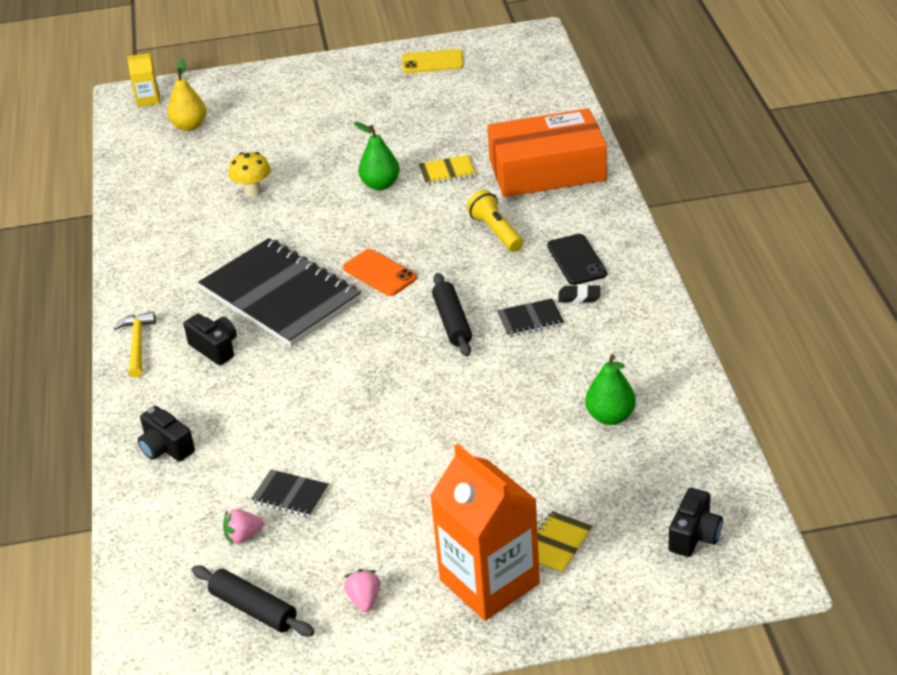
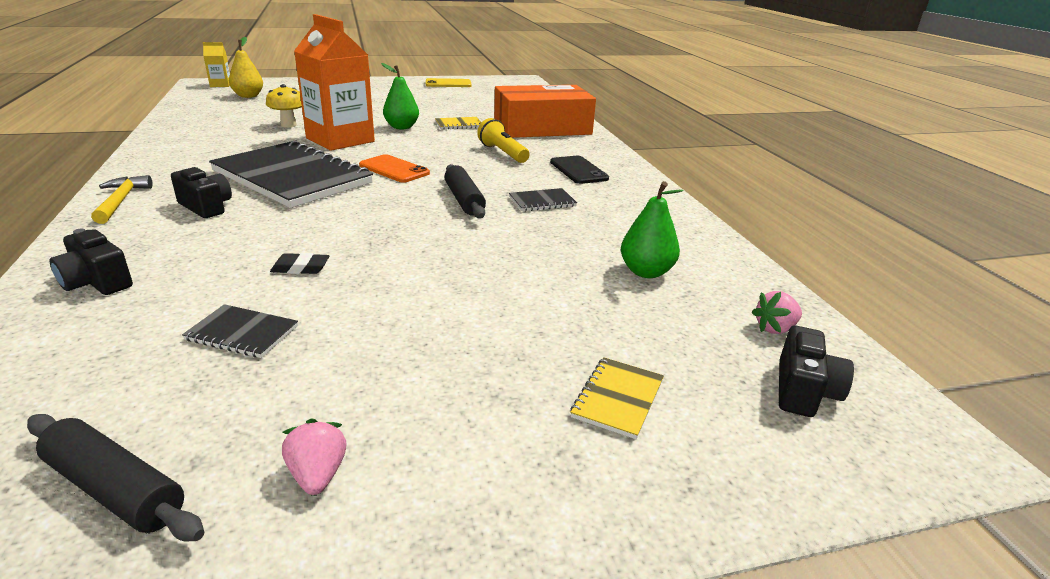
camera: 10 degrees left, 10 degrees down
pink strawberry [223,509,264,544] -> pink strawberry moved to [752,291,802,334]
orange carton [430,444,540,621] -> orange carton moved to [294,14,375,151]
black eraser [558,285,600,303] -> black eraser moved to [270,253,329,274]

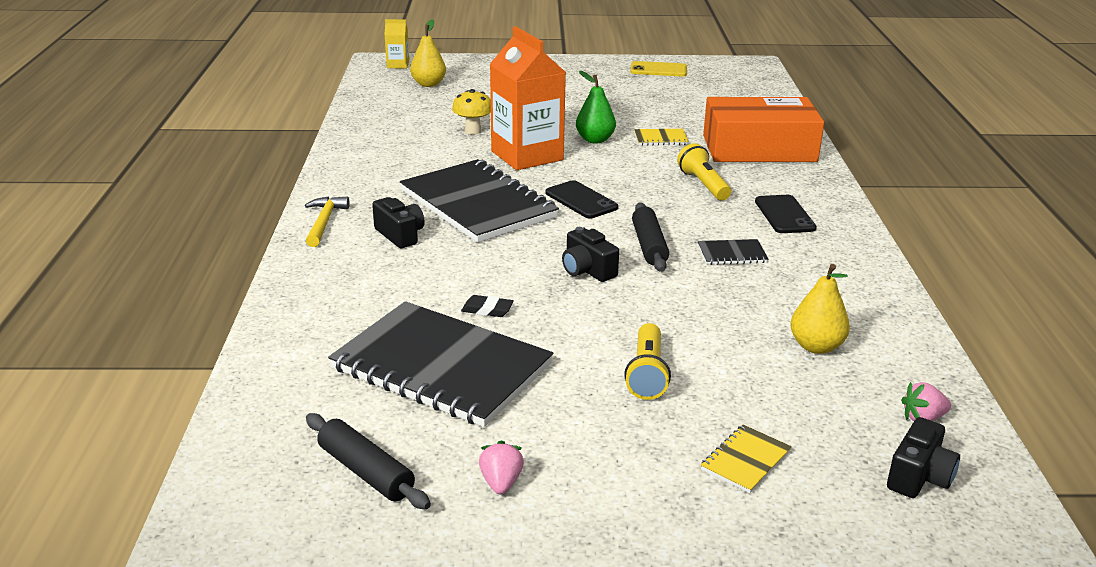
camera: 15 degrees right, 0 degrees up
black camera [49,229,133,295] -> black camera moved to [562,227,619,282]
black notebook [182,304,298,358] -> black notebook [328,301,553,427], size x2.49
orange phone [359,154,430,183] -> black phone [545,180,618,218]
green pear [621,181,684,278] -> yellow pear [790,264,850,354]
none -> yellow flashlight [624,323,671,400]

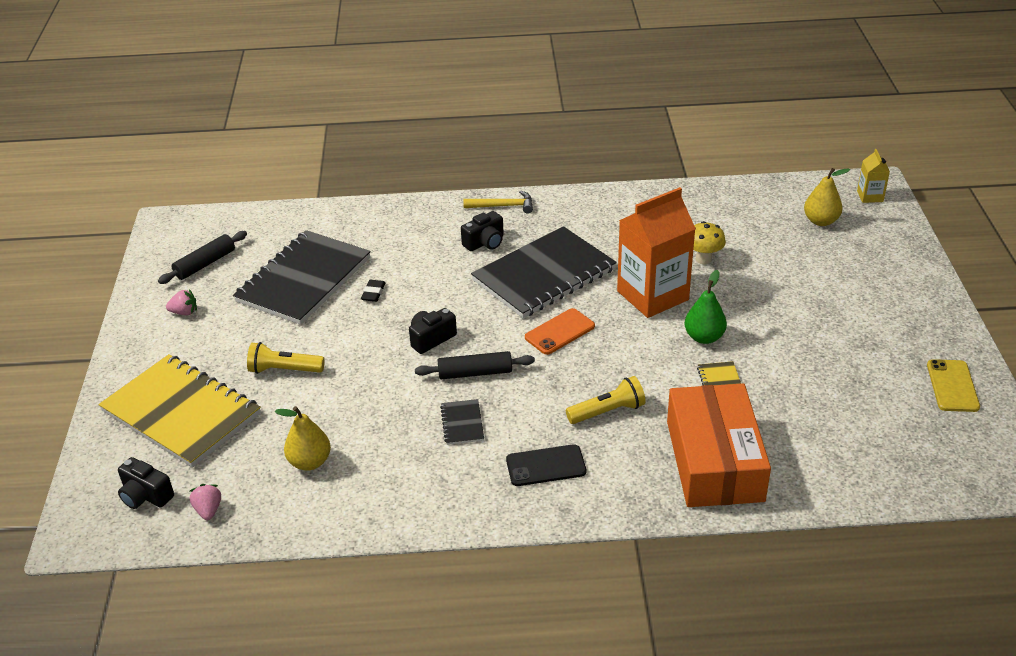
camera: 90 degrees right, 10 degrees up
black phone [545,180,618,218] -> orange phone [525,308,595,355]
yellow notebook [700,424,792,493] -> yellow notebook [99,354,261,468], size x2.49

